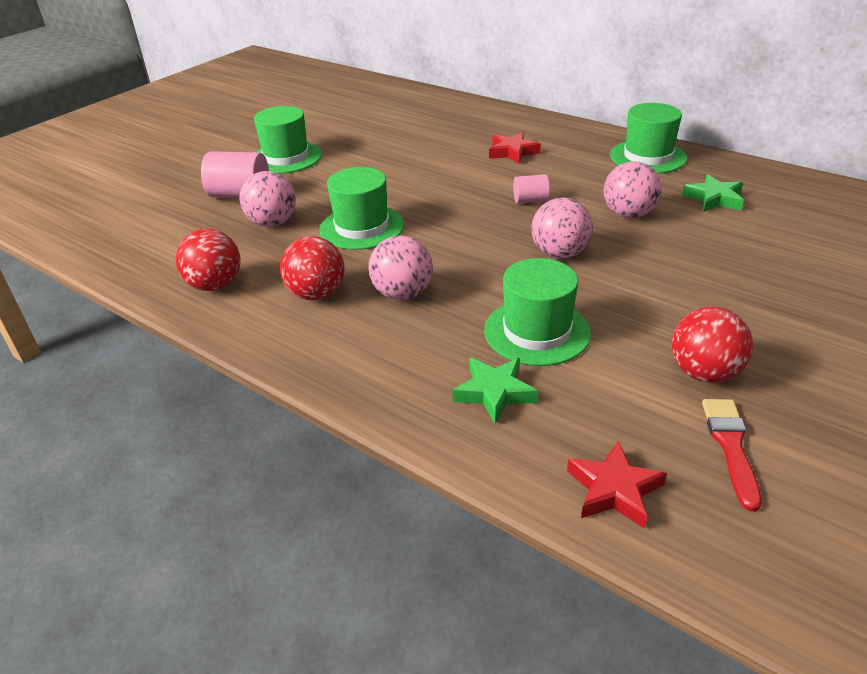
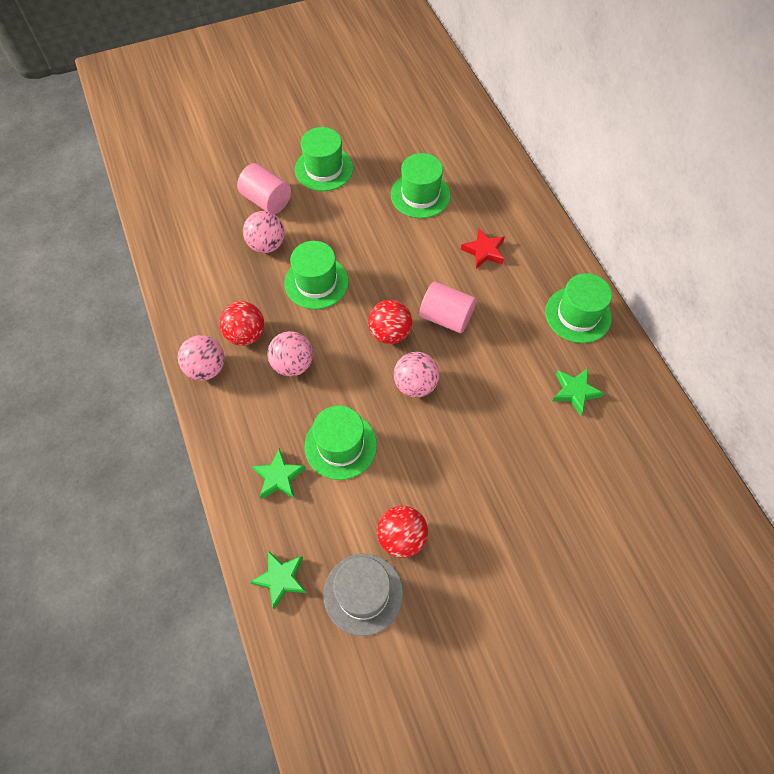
camera: 30 degrees right, 25 degrees up
red ball [175,229,240,291] -> red ball moved to [368,300,412,344]
pink cylinder [513,174,550,204] -> pink cylinder [419,282,476,333], size x1.77
red star [567,441,667,529] -> green star [250,551,306,610]
pink ball [603,161,662,218] -> pink ball moved to [178,335,225,381]
red brush [702,399,762,512] -> grey hat [323,554,403,636]
none -> green hat [391,153,451,218]

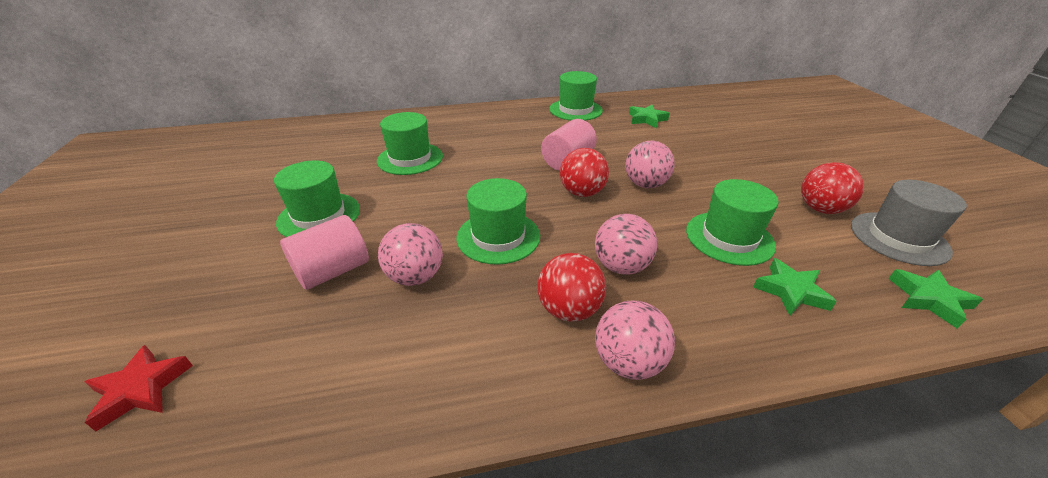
camera: 80 degrees left, 25 degrees down
red star [461,229,505,269] -> red star moved to [85,345,193,431]

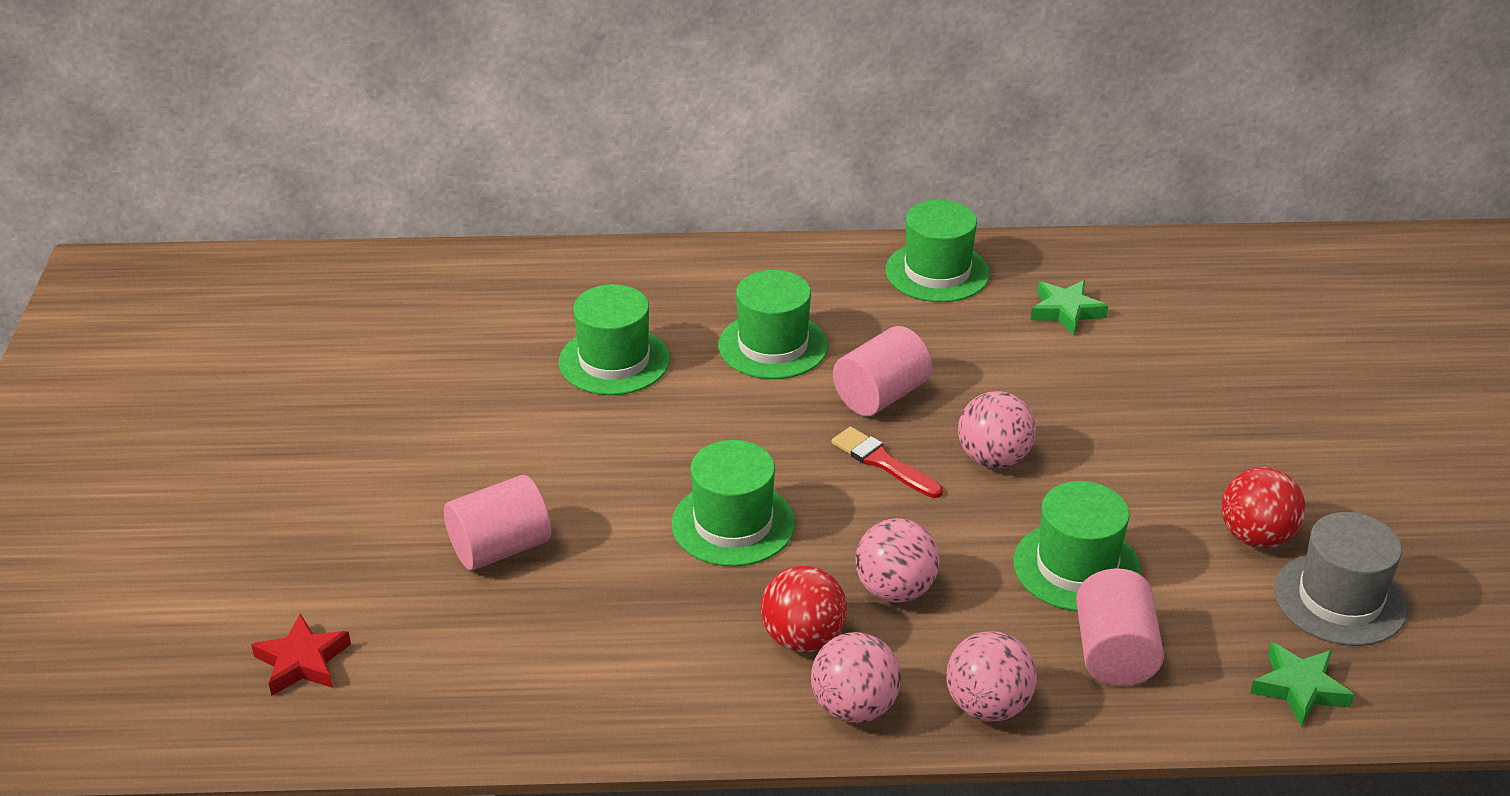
camera: 10 degrees right, 0 degrees up
green hat [274,161,360,237] -> green hat moved to [718,270,828,379]
pink ball [378,223,443,286] -> pink ball moved to [946,631,1037,722]
red ball [560,148,609,197] -> red brush [832,427,943,498]
green star [753,258,837,316] -> pink cylinder [1076,568,1164,686]

